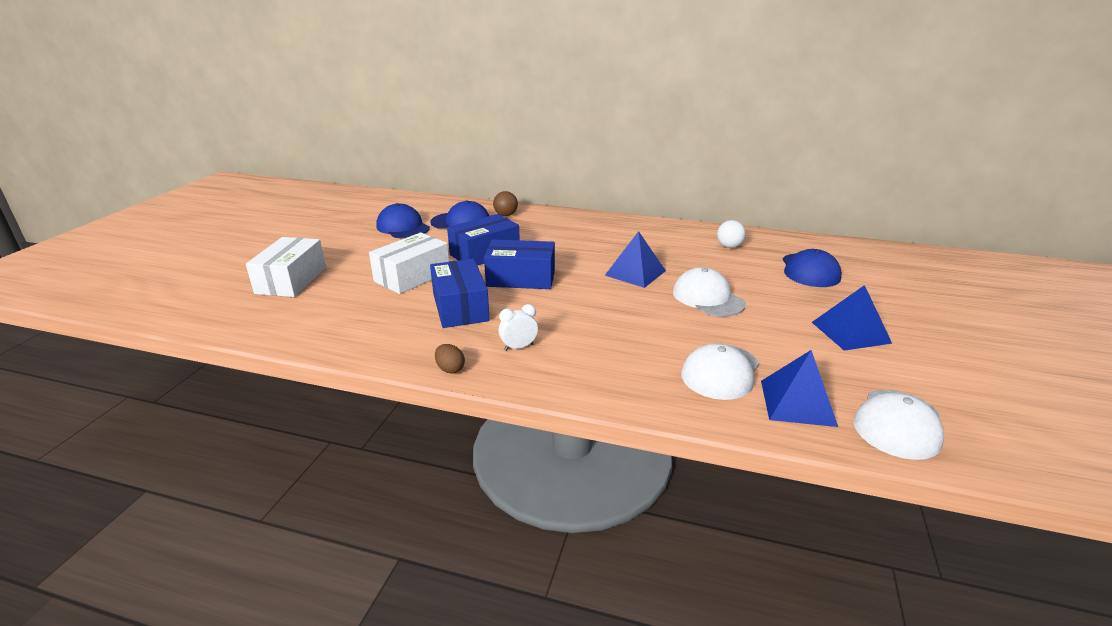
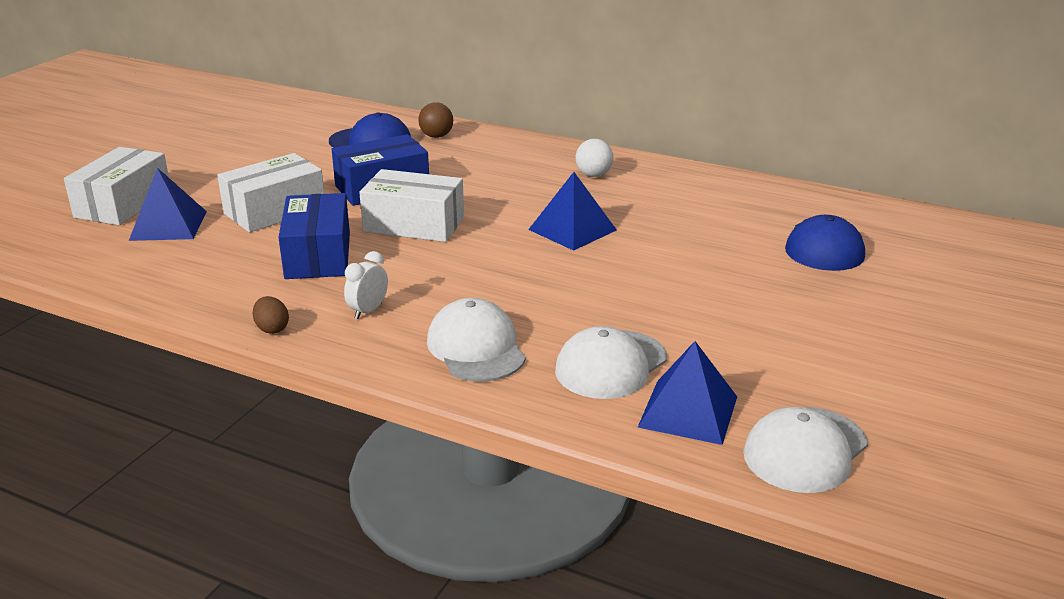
camera: 10 degrees right, 0 degrees up
blue cap [376,203,430,238] -> none
blue box [484,240,555,289] -> white box [359,169,464,242]
white clock [499,304,538,351] -> white clock turned 45 degrees counterclockwise [344,251,388,319]
white cap [673,267,746,317] -> white cap moved to [427,298,526,382]
white ball [717,220,746,248] -> white ball moved to [575,139,613,177]
blue pyramid [812,285,892,351] -> blue pyramid moved to [129,168,207,241]

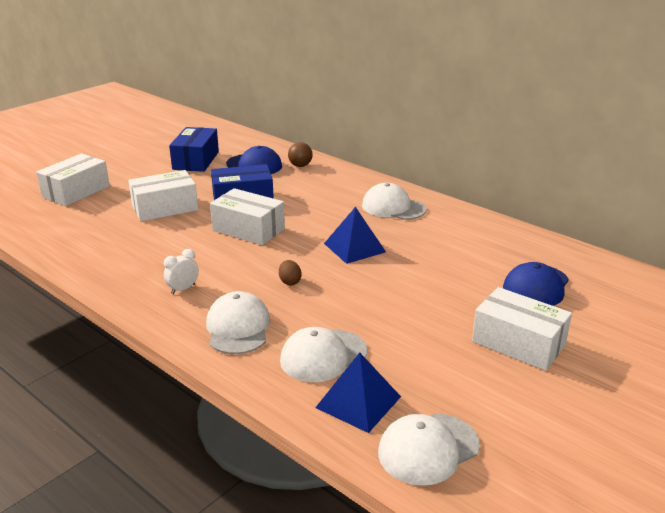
camera: 15 degrees right, 0 degrees up
blue pyramid [129,168,207,241] -> none
brown egg [253,296,289,334] -> brown egg moved to [279,260,301,285]
blue box [278,193,350,279] -> blue box moved to [169,127,219,172]
white ball [575,139,613,177] -> white cap [362,183,426,220]
none -> white box [472,287,572,371]

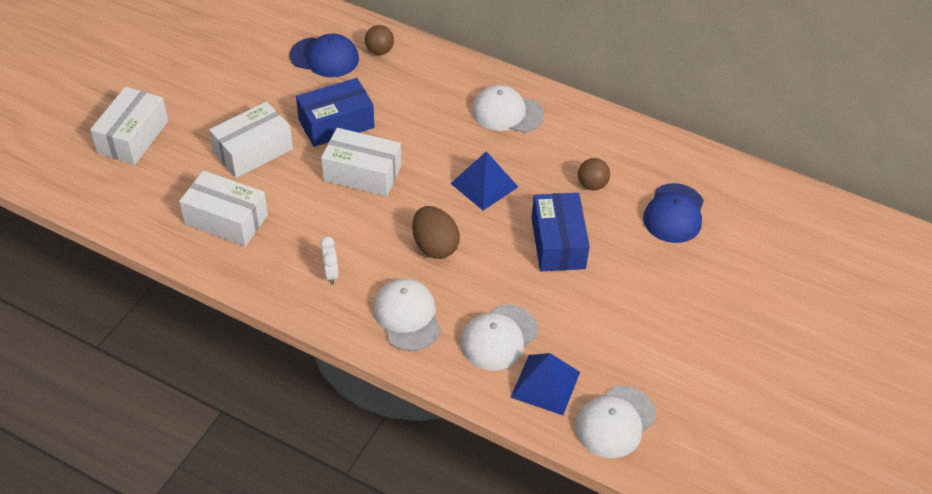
camera: 15 degrees left, 20 degrees up
white clock [164,249,199,294] -> white clock turned 135 degrees clockwise [320,236,339,285]
blue box [169,127,219,172] -> blue box moved to [532,193,590,271]
brown egg [279,260,301,285] -> brown egg [412,206,460,259], size x1.90
white box [472,287,572,371] -> white box moved to [179,170,268,246]
none -> brown ball [578,158,610,190]

